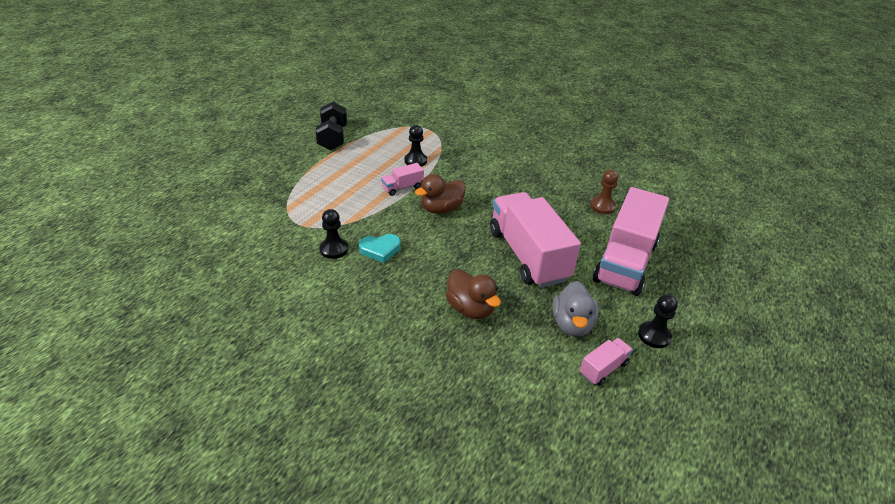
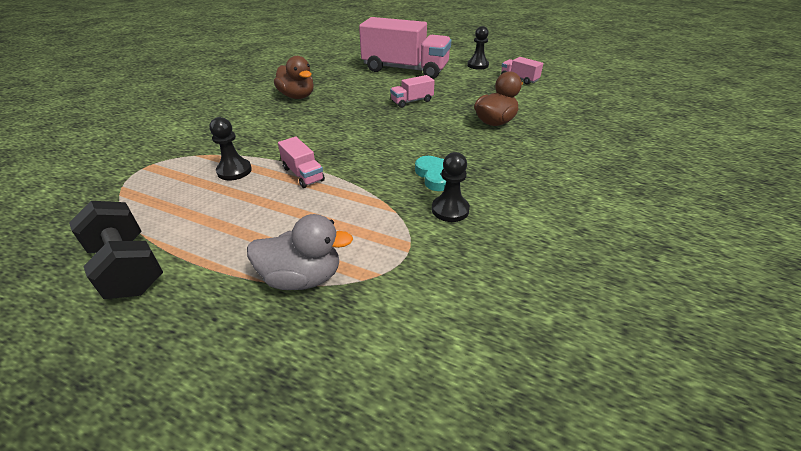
camera: 95 degrees left, 0 degrees up
black dumbbell [315,102,347,150] -> black dumbbell turned 60 degrees clockwise [69,201,163,299]
brown duck [415,174,466,214] -> brown duck moved to [274,56,314,99]
pink truck [490,192,581,288] -> pink truck [390,75,435,108], size x0.43
grey duck [552,281,599,336] -> grey duck moved to [247,214,353,290]
brown pawn [590,169,619,214] -> none

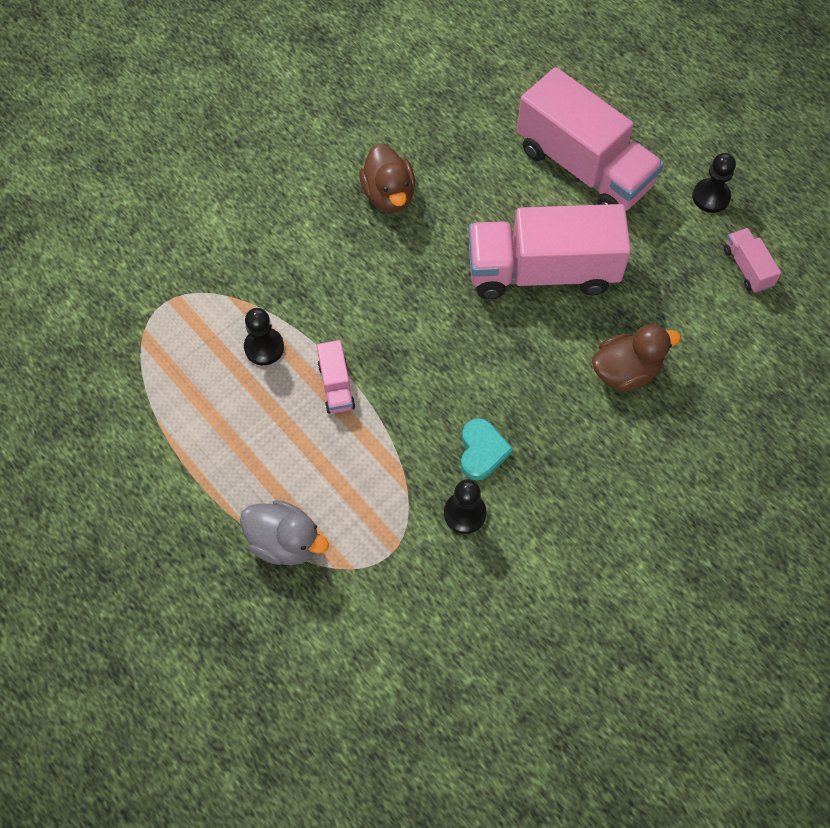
camera: 25 degrees right, 25 degrees up
black dumbbell [69,201,163,299] -> none
pink truck [390,75,435,108] -> pink truck [469,204,631,299], size x2.33

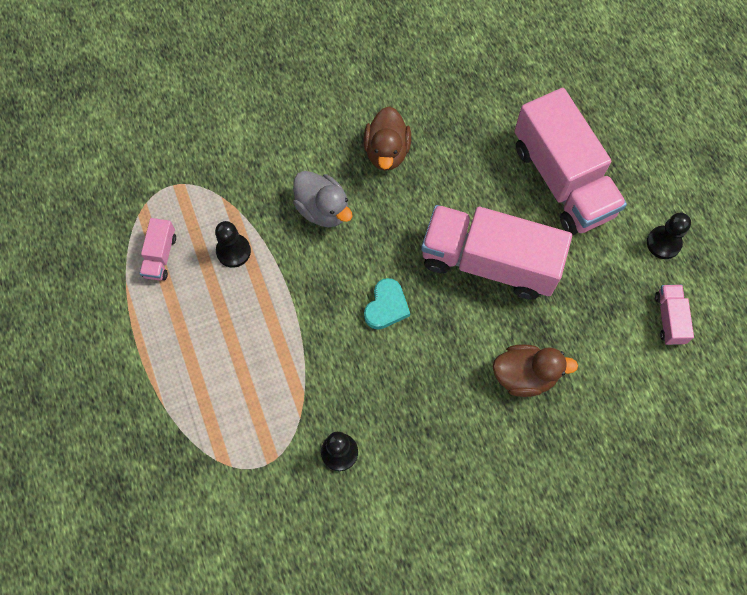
camera: 20 degrees right, 5 degrees up
grey duck [240,500,329,565] -> grey duck moved to [293,171,353,227]
pink truck [317,340,355,414] -> pink truck moved to [139,218,176,281]
turquoise heart [461,418,513,480] -> turquoise heart moved to [364,278,410,329]

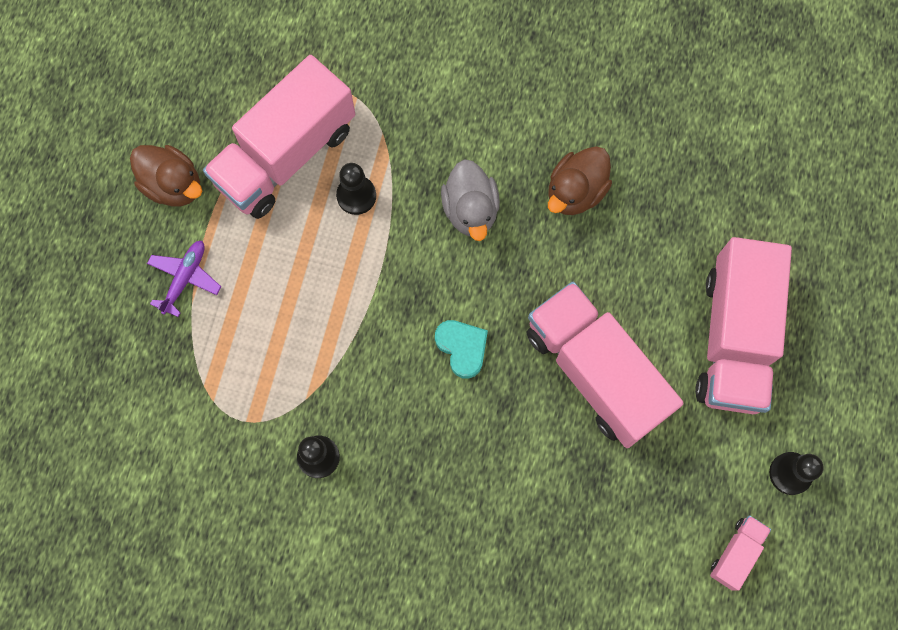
camera: 35 degrees right, 5 degrees up
pink truck [139,218,176,281] -> pink truck [203,55,355,219], size x2.33
turquoise heart [364,278,410,329] -> turquoise heart turned 90 degrees counterclockwise [435,320,488,379]
brown duck [493,344,578,397] -> brown duck moved to [130,145,202,206]
none -> purple plane [147,241,221,317]

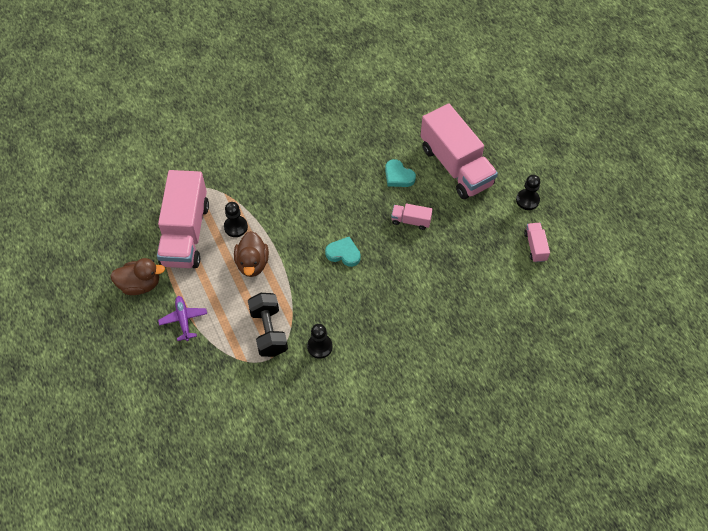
camera: 40 degrees left, 15 degrees down
grey duck [441,159,500,241] -> none
pink truck [527,282,684,448] -> pink truck [391,203,433,230], size x0.43
brown duck [548,146,612,215] -> brown duck moved to [234,231,269,277]
none -> black dumbbell [248,293,288,357]
none -> turquoise heart [385,159,416,187]

